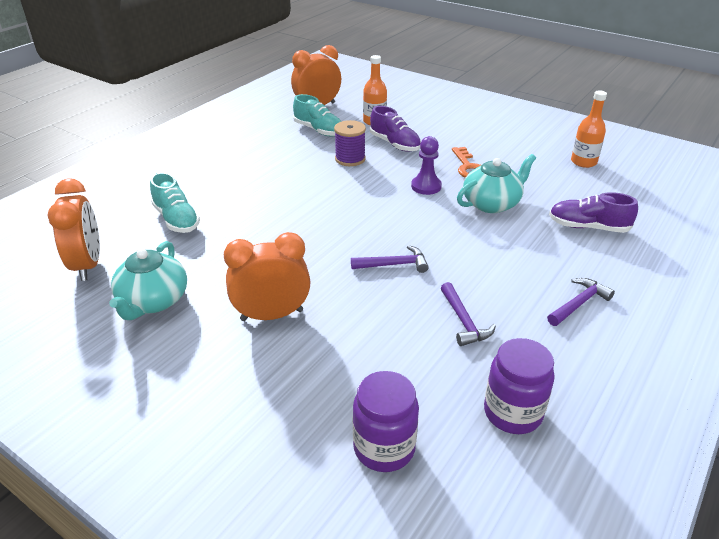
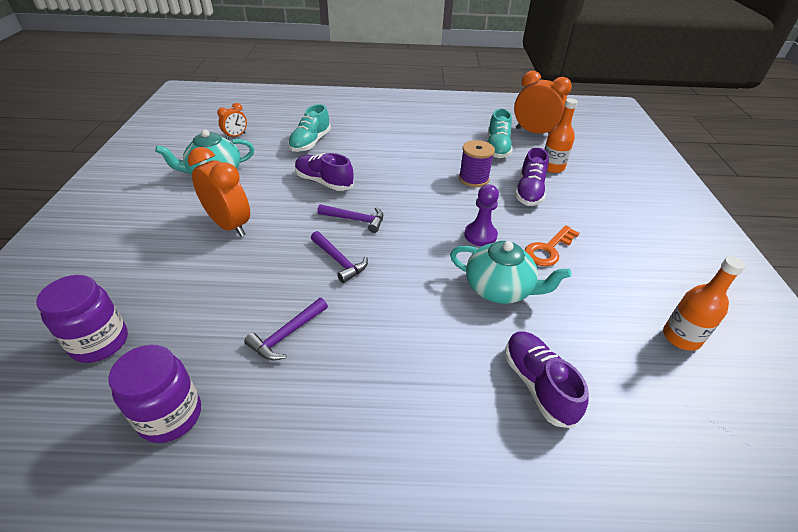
camera: 55 degrees right, 5 degrees up
orange clock [48,178,100,281] -> orange clock [217,103,247,139], size x0.53
purple hammer [547,278,615,326] -> purple hammer moved to [317,204,383,233]
none -> purple shoe [295,153,354,191]

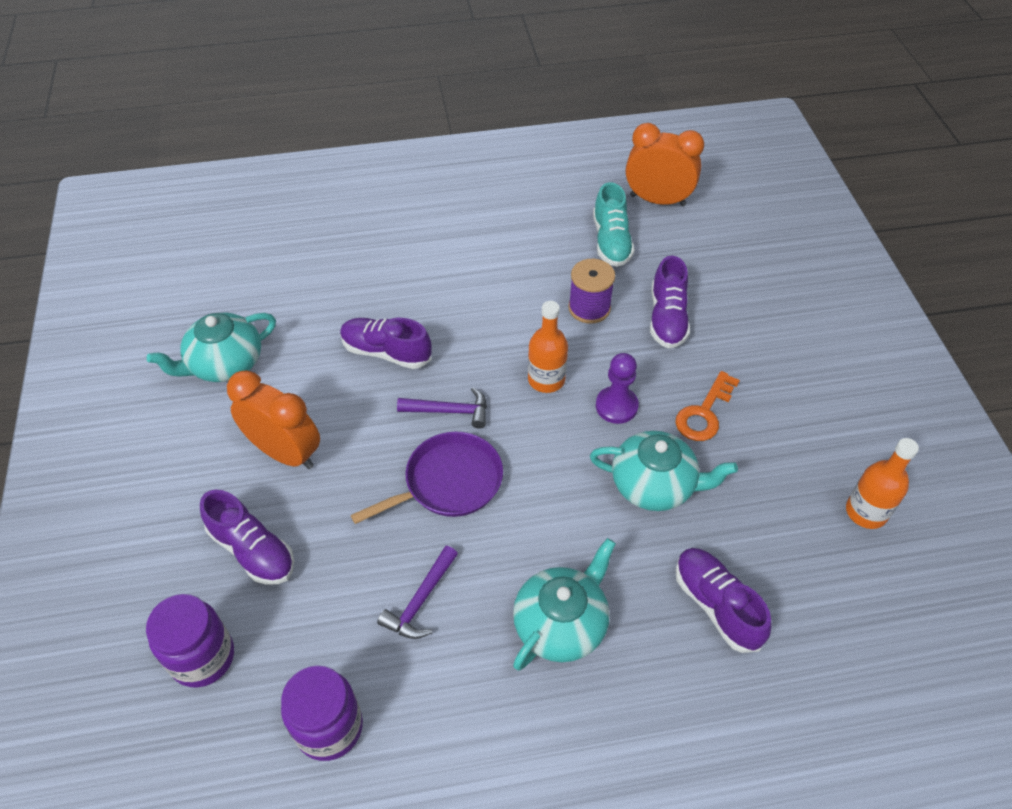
camera: 10 degrees left, 10 degrees up
orange clock [217,103,247,139] -> none
turquoise shoe [288,104,331,152] -> none
purple hammer [311,231,368,283] -> purple pan [351,432,503,524]
orange bottle [544,98,578,173] -> orange bottle moved to [528,301,568,393]
none -> purple shoe [200,490,294,585]
none -> turquoise teapot [513,538,616,671]

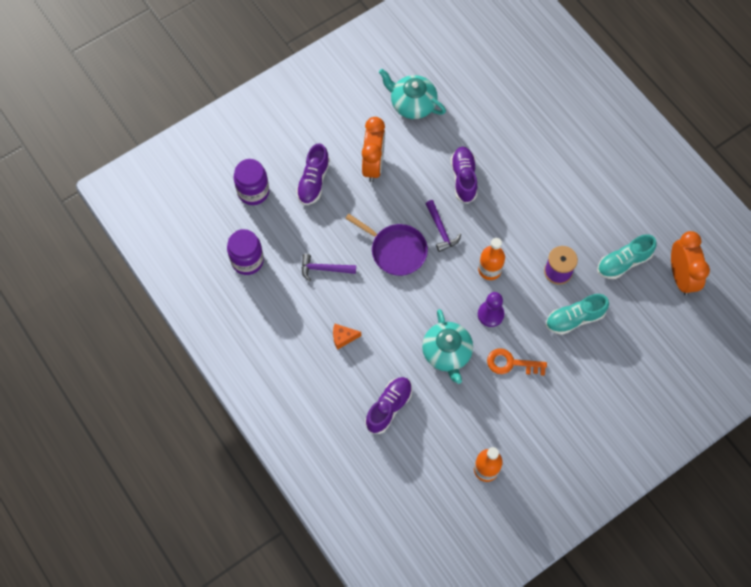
camera: 65 degrees right, 15 degrees up
turquoise teapot [513,538,616,671] -> orange cheese [333,324,361,350]
purple shoe [650,256,690,348] -> turquoise shoe [546,294,609,335]

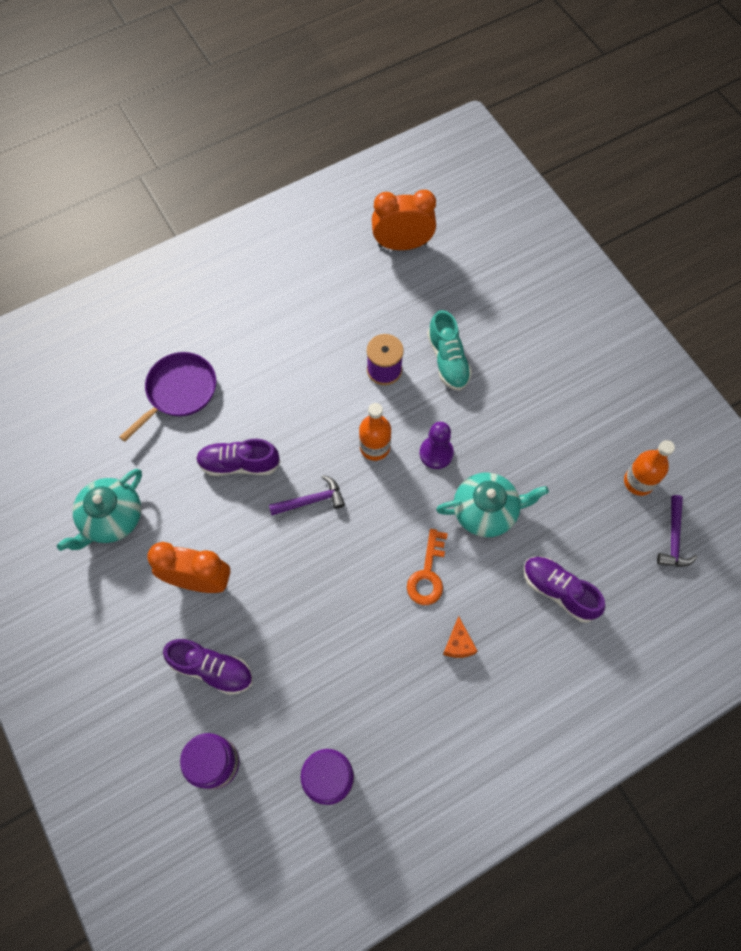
camera: 85 degrees left, 0 degrees up
purple hammer [301,254,356,282] -> purple hammer moved to [657,495,697,567]
purple pan [345,214,428,276] -> purple pan moved to [119,352,216,442]
orange key [487,348,547,376] -> orange key moved to [407,529,448,605]
turquoise shoe [597,234,657,279] -> none

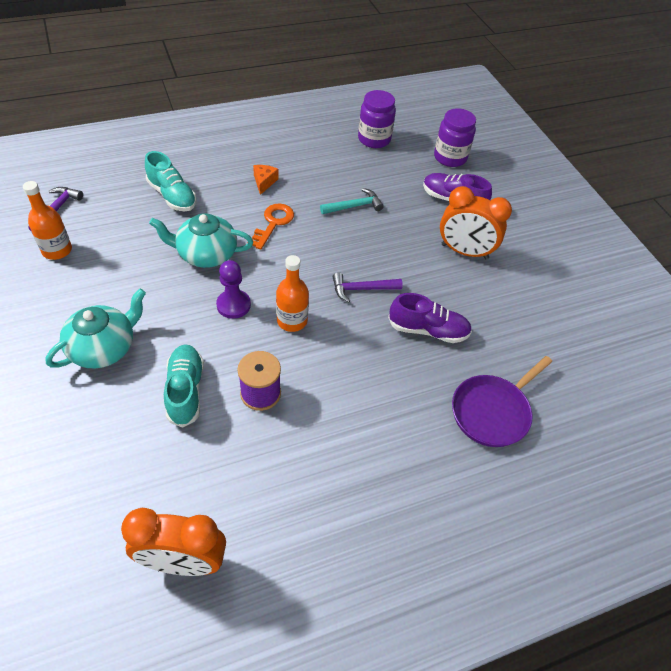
camera: 175 degrees left, 15 degrees down
turquoise teapot [57,469,142,551] -> turquoise teapot moved to [45,289,146,368]
purple shoe [524,557,605,623] -> turquoise shoe [145,151,197,211]
none -> turquoise hammer [320,188,384,214]

